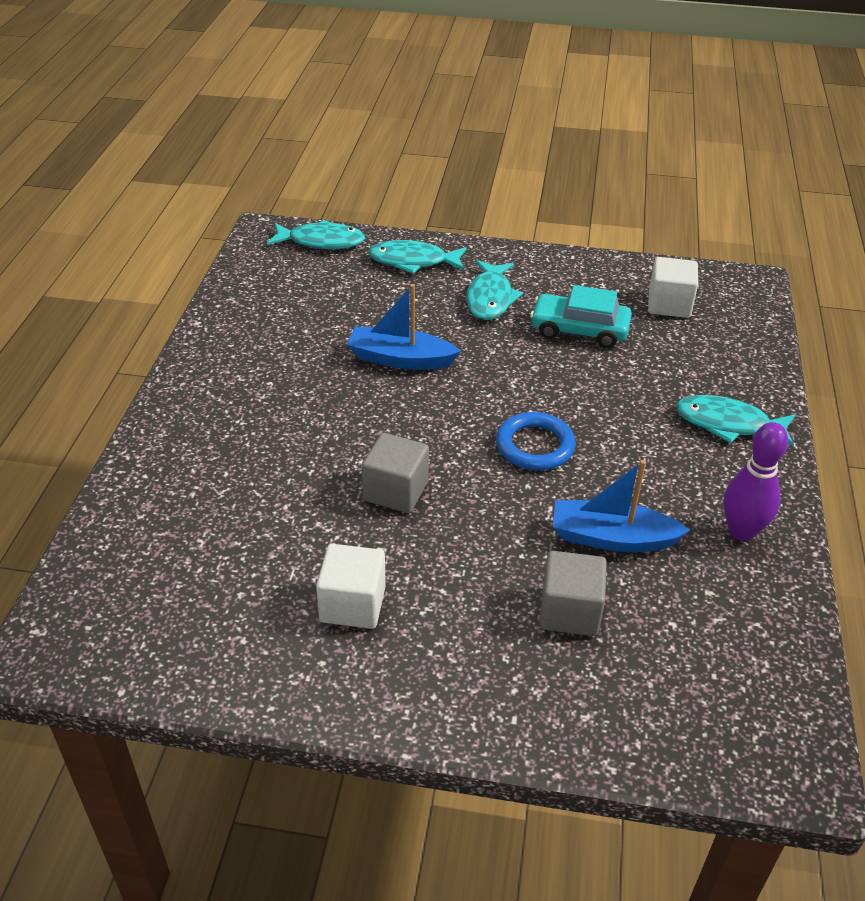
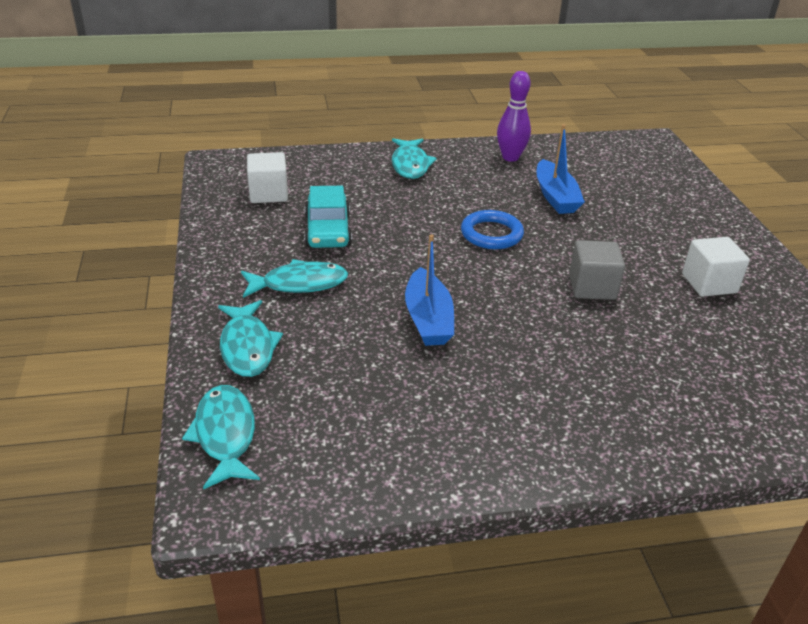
camera: 110 degrees left, 5 degrees down
grey cube [540,551,607,636] -> none

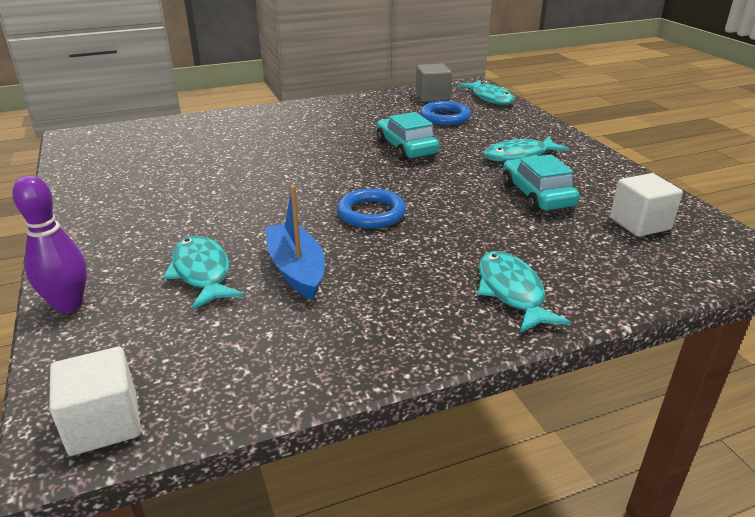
camera: 170 degrees right, 5 degrees down
turquoise fish [218,300,283,377] -> turquoise fish moved to [163,236,244,310]
blue boat [405,234,454,346] -> turquoise car [376,112,440,161]
purple bowling pin [497,71,531,162] -> purple bowling pin moved to [12,175,87,313]
grey cube [569,240,625,300] -> grey cube moved to [416,64,452,102]
white cube [682,237,750,297] -> white cube moved to [49,347,141,456]
none -> blue ring [420,101,471,125]

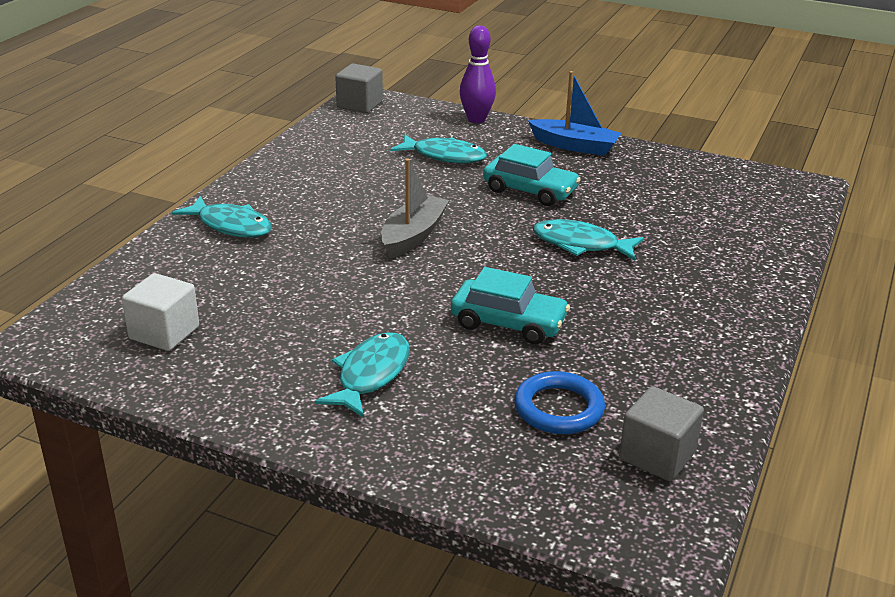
camera: 135 degrees right, 0 degrees up
white cube [49,347,141,456] -> grey cube [335,63,383,113]
blue boat [265,185,325,300] -> blue boat moved to [528,71,622,156]
blue ring [337,188,406,228] -> grey boat [381,159,449,258]
turquoise fish [458,80,515,105] -> turquoise fish moved to [533,219,644,261]
turquoise car [502,154,580,212] -> turquoise car moved to [483,144,581,206]

